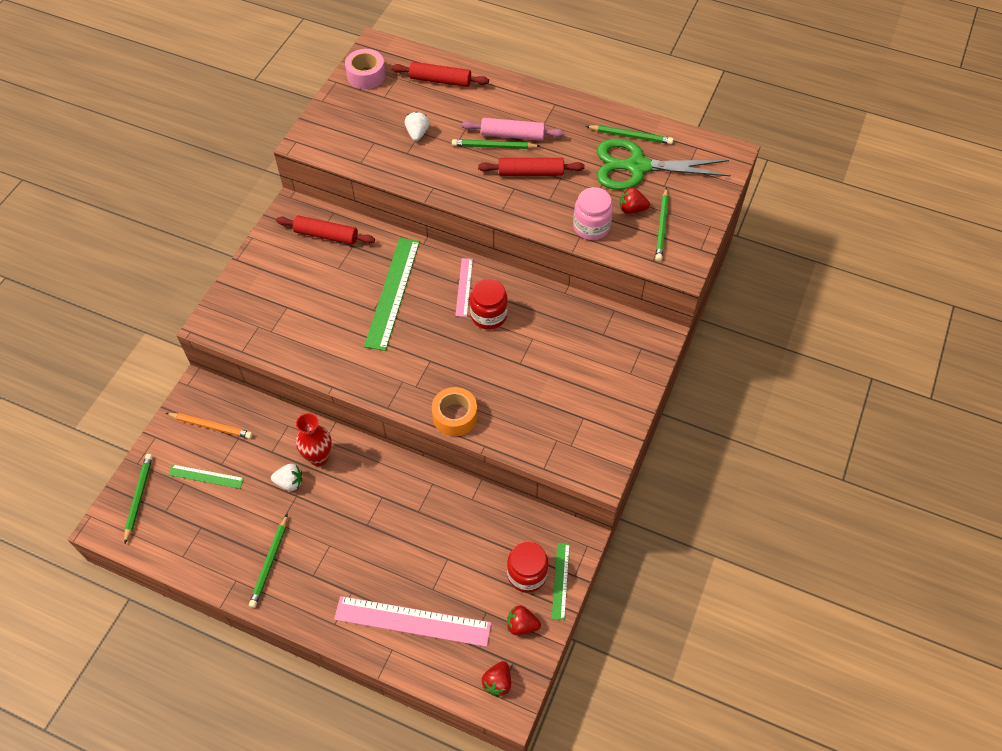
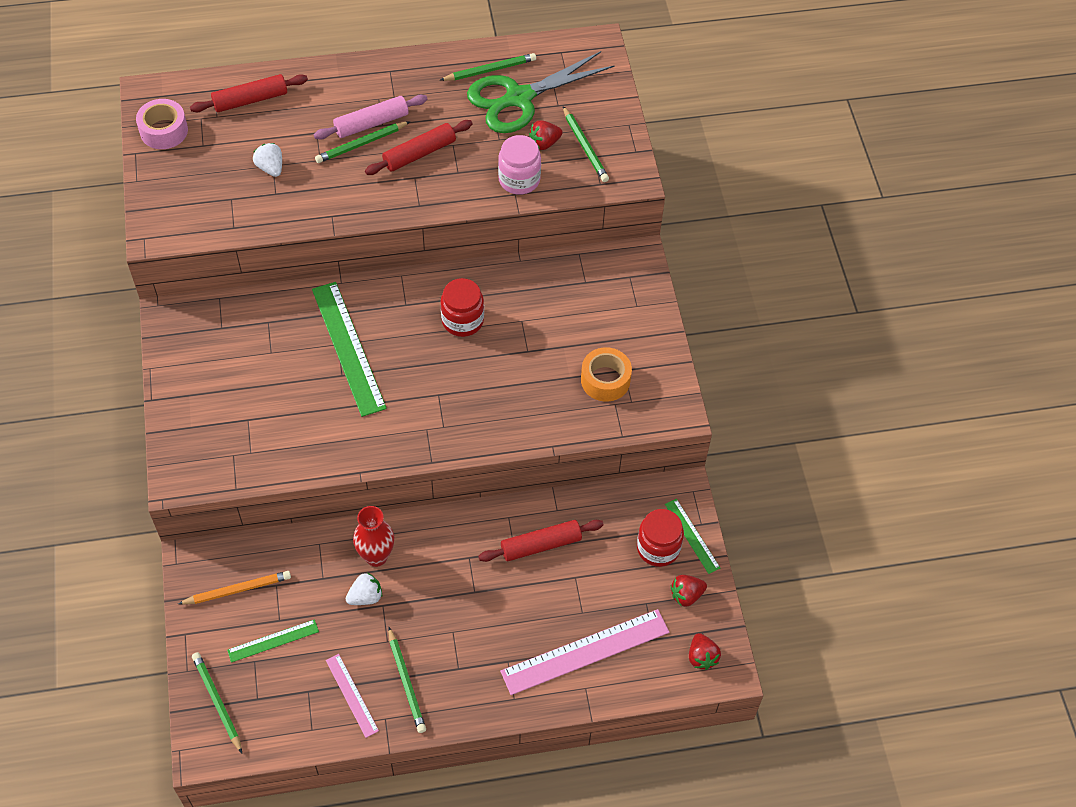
camera: 35 degrees left, 0 degrees up
red rolling pin [276,215,375,245] -> red rolling pin moved to [478,520,604,562]
orange tape [432,387,477,436] -> orange tape moved to [581,347,632,402]
pink ruler [455,258,473,317] -> pink ruler moved to [326,654,379,738]

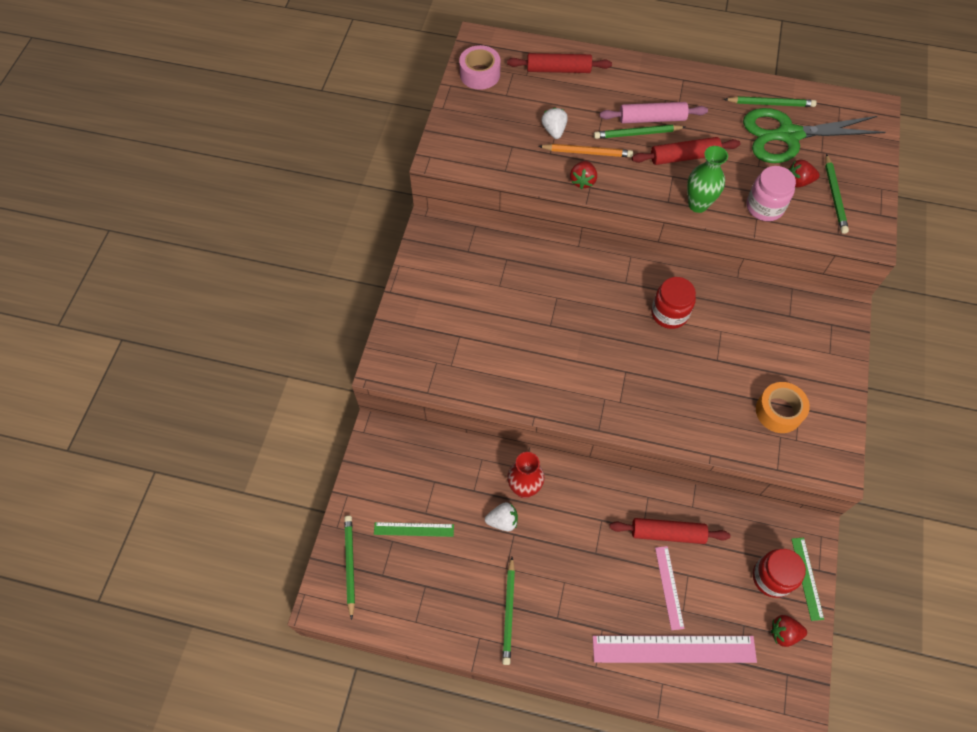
camera: 25 degrees right, 5 degrees up
orange pencil [178,571,291,605] -> orange pencil moved to [538,144,633,157]
green ruler [312,282,387,417] -> none
pink ruler [326,654,379,738] -> pink ruler moved to [655,546,685,630]
red strawberry [689,633,721,670] -> red strawberry moved to [570,161,597,189]
none -> green vase [687,146,728,213]

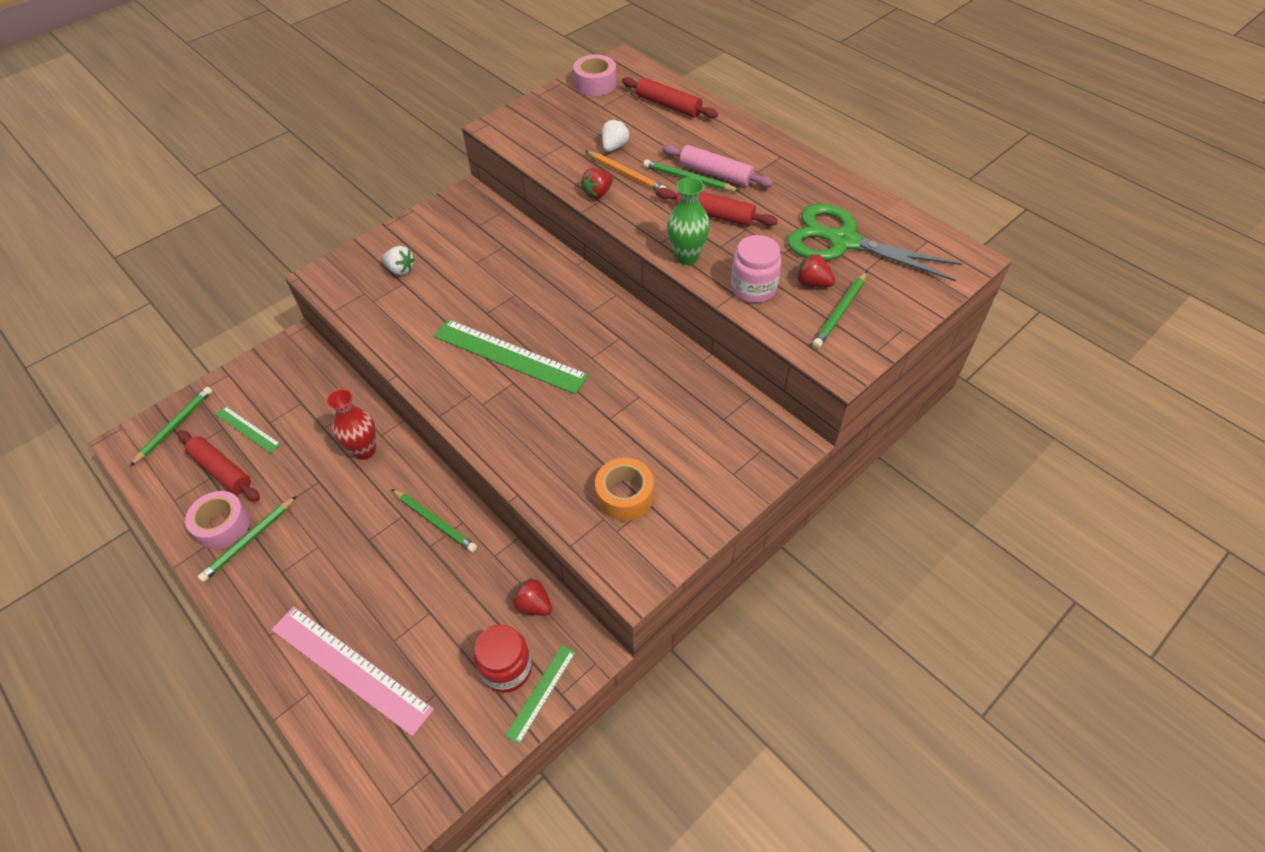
camera: 35 degrees right, 10 degrees down
white strawberry [485,502,518,531] -> white strawberry moved to [382,246,415,275]
red rolling pin [610,518,730,544] -> red rolling pin moved to [177,431,260,501]
red jar [651,277,696,329] -> none
pink ruler [655,546,685,630] -> none
green pencil [724,96,817,107] -> green pencil moved to [392,489,477,552]
red strawberry [771,615,807,647] -> red strawberry moved to [513,578,552,616]
none -> pink tape [185,491,250,549]
none -> green ruler [434,319,589,394]

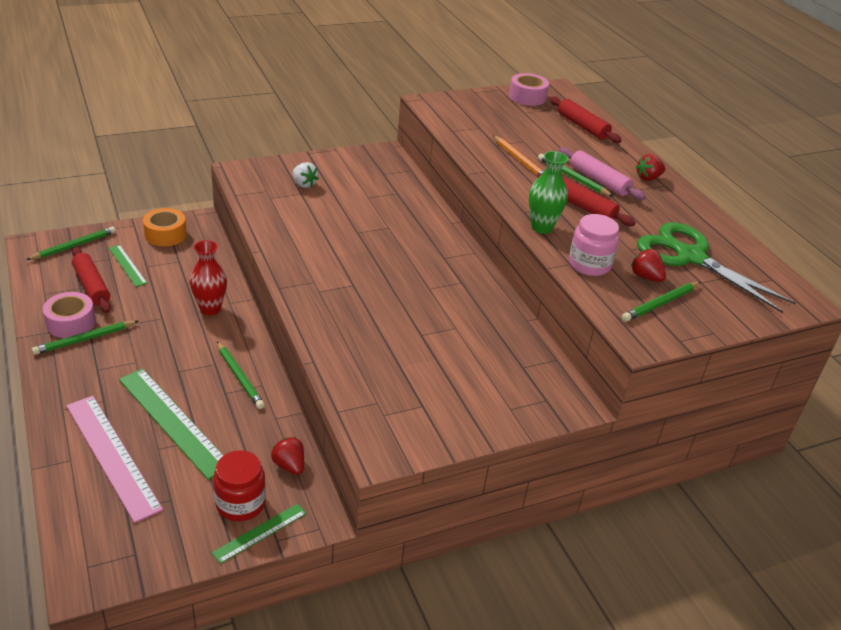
camera: 15 degrees right, 15 degrees down
green ruler [434,319,589,394] -> green ruler moved to [119,368,224,480]
red strawberry [581,168,613,199] -> red strawberry moved to [636,154,666,181]
orange tape [595,458,653,521] -> orange tape moved to [143,208,187,246]
white strawberry [602,119,629,152] -> none

